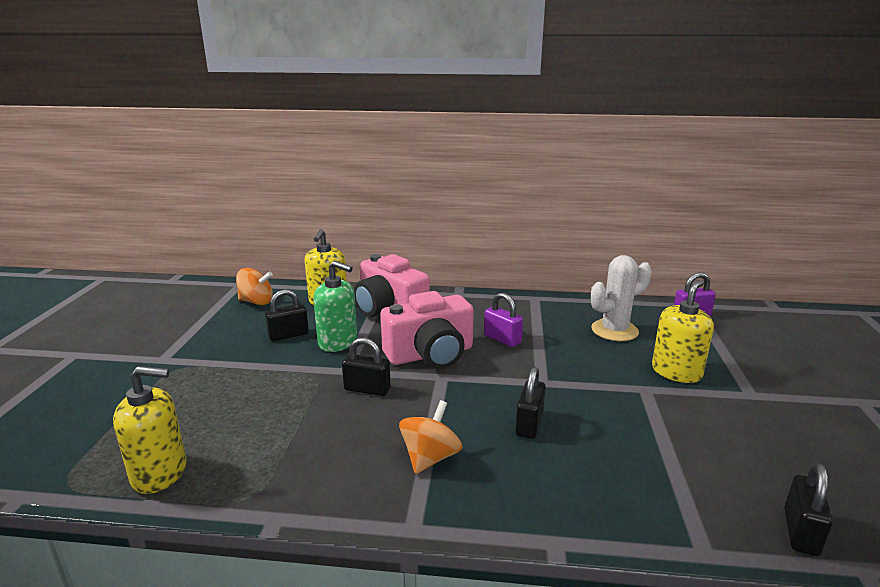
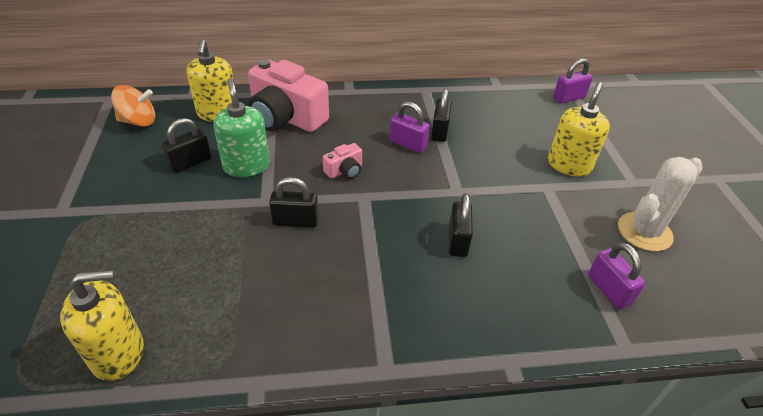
camera: 15 degrees left, 20 degrees up
green soap dispenser [313,261,357,352] -> green soap dispenser turned 120 degrees counterclockwise [214,78,270,177]
pink camera [380,291,474,369] -> pink camera [323,143,362,179], size x0.44
orange spinning top [399,400,462,474] -> none
white cactus [591,255,652,341] -> white cactus moved to [618,157,703,251]
black padlock [784,463,833,556] -> black padlock moved to [431,88,452,142]
none -> purple padlock [588,242,645,309]

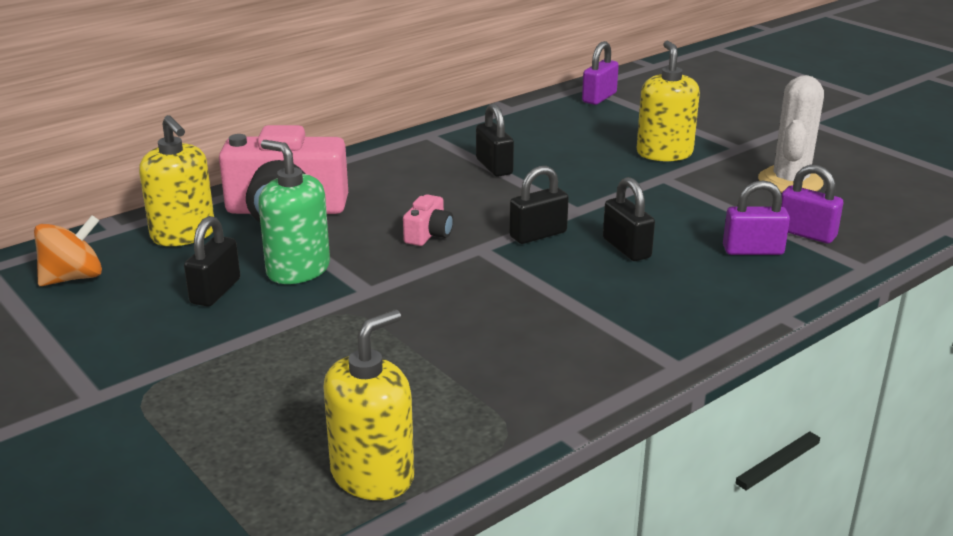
camera: 30 degrees left, 15 degrees down
black padlock [269,177,319,228] -> black padlock moved to [509,166,569,244]
purple padlock [389,101,430,153] -> purple padlock moved to [723,180,790,255]

